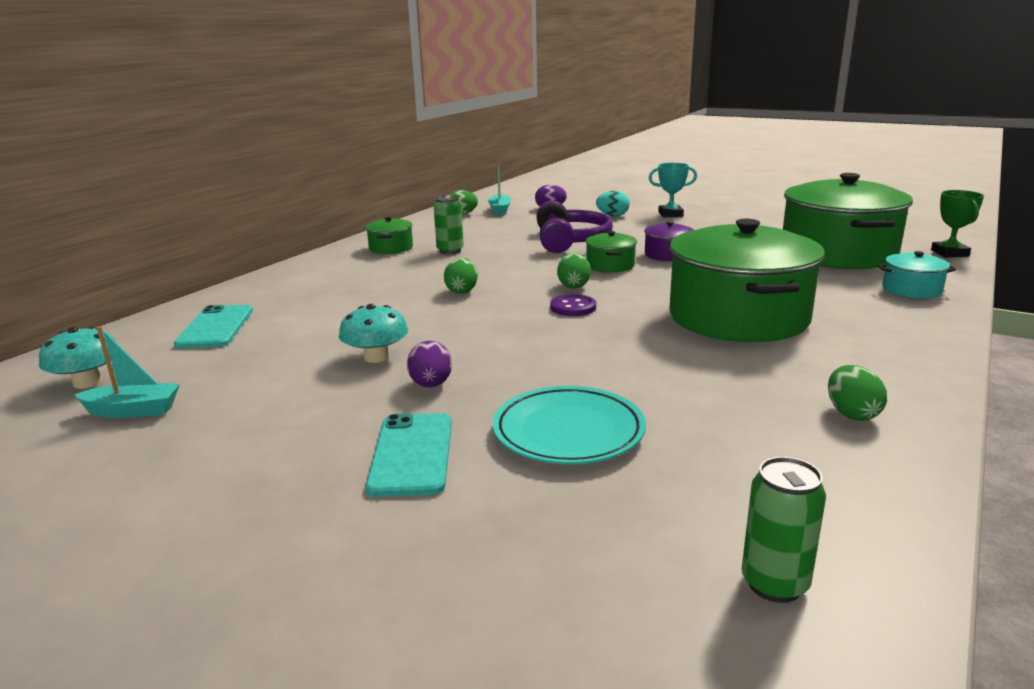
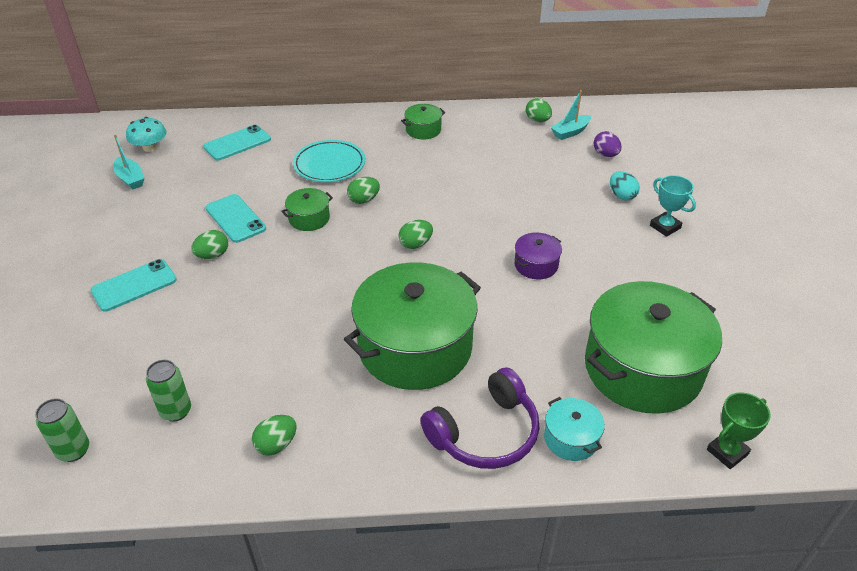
camera: 55 degrees right, 20 degrees up
turquoise mushroom [339,304,408,363] -> turquoise phone [206,194,266,243]
purple egg [407,341,452,387] -> green egg [191,230,228,259]
green can [434,195,464,254] -> green can moved to [146,360,191,422]
turquoise plate [493,386,646,464] -> turquoise plate moved to [293,140,365,182]
purple headphones [536,201,613,253] -> purple headphones moved to [420,367,540,469]
purple button [550,294,596,316] -> none
green pot [585,231,637,272] -> green pot moved to [281,188,333,231]

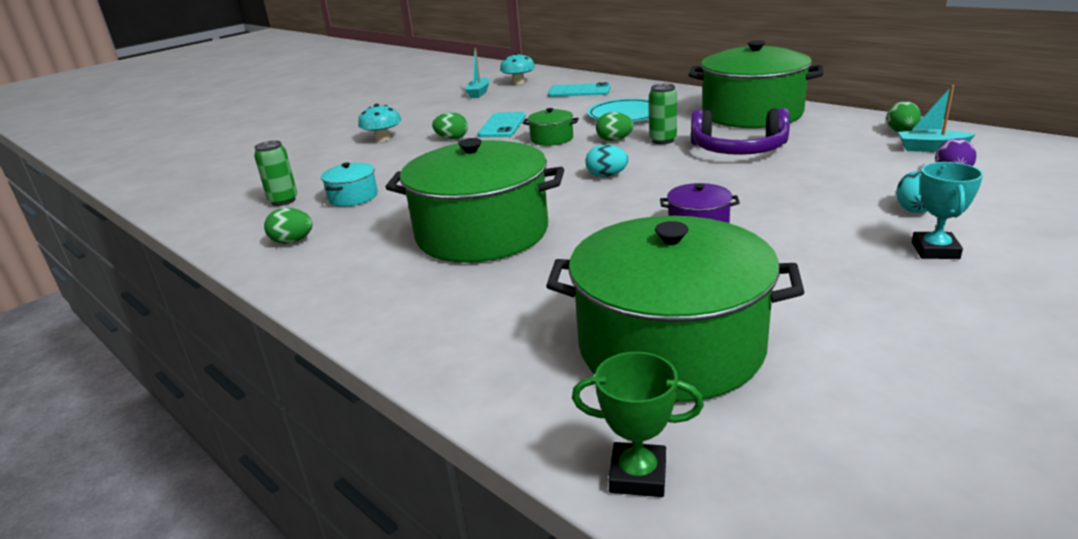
camera: 50 degrees right, 15 degrees down
green can [35,398,89,462] -> green can moved to [649,84,677,144]
turquoise phone [90,259,177,312] -> turquoise mushroom [358,104,401,142]
green egg [398,220,433,249] -> turquoise egg [585,144,628,177]
green pot [401,104,445,139] -> green pot [688,40,824,128], size x2.32
purple headphones [420,367,540,469] -> purple headphones moved to [691,108,790,155]
turquoise pot [544,397,605,461] -> turquoise pot moved to [321,162,378,207]

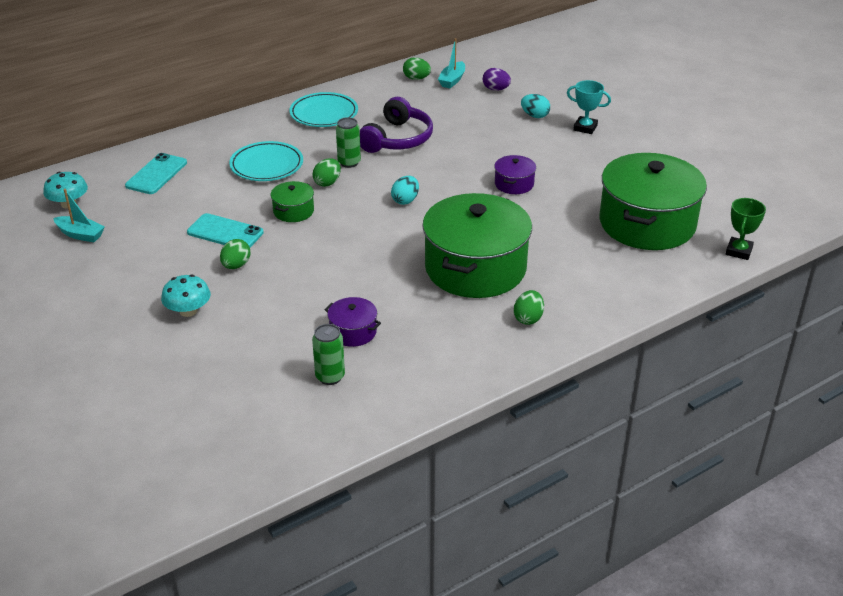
camera: 80 degrees left, 10 degrees up
green egg [264,208,312,244] -> green egg moved to [514,290,544,325]
turquoise pot [321,162,378,207] -> purple pot [325,297,381,347]
green pot [688,40,824,128] -> turquoise plate [289,92,358,127]

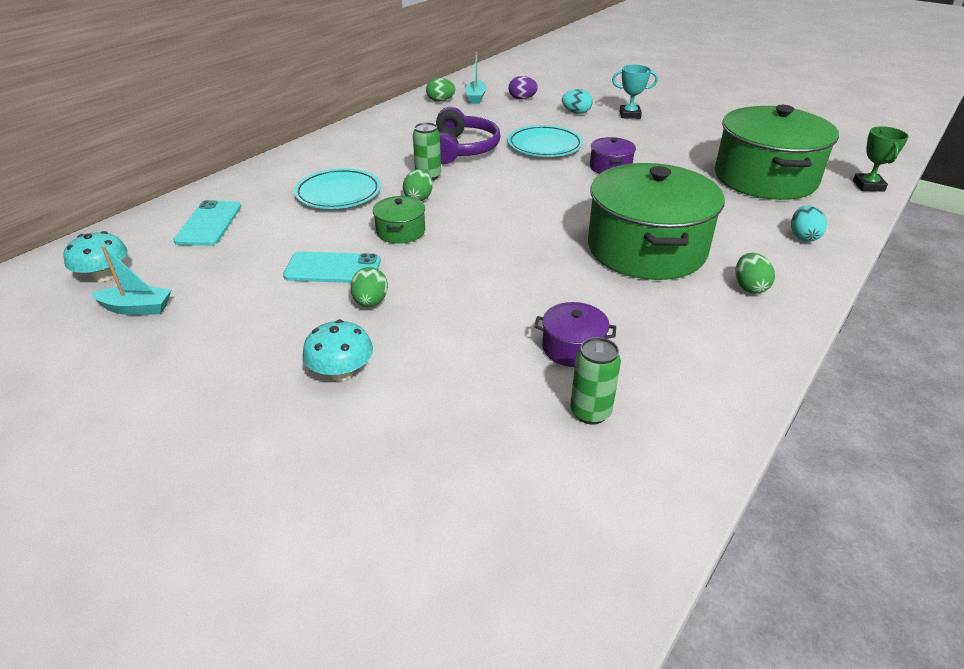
camera: 20 degrees left, 0 degrees up
turquoise plate [289,92,358,127] -> turquoise plate moved to [508,125,583,157]
turquoise egg [391,176,419,205] -> turquoise egg moved to [791,205,827,242]

